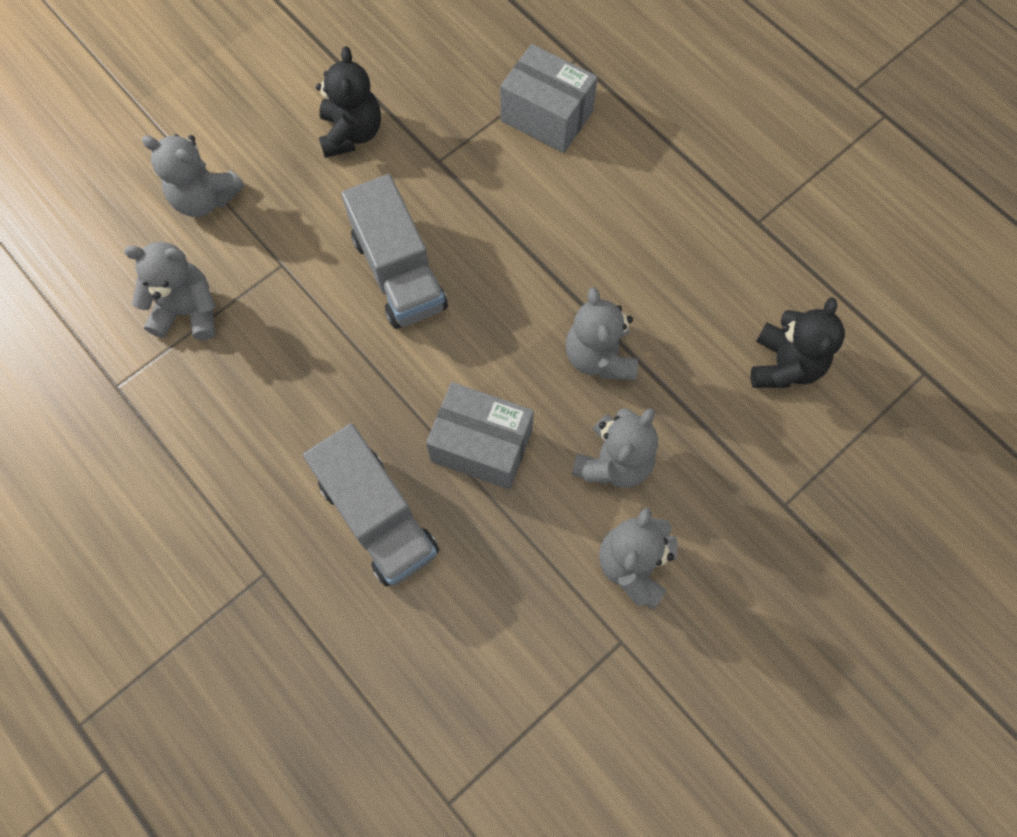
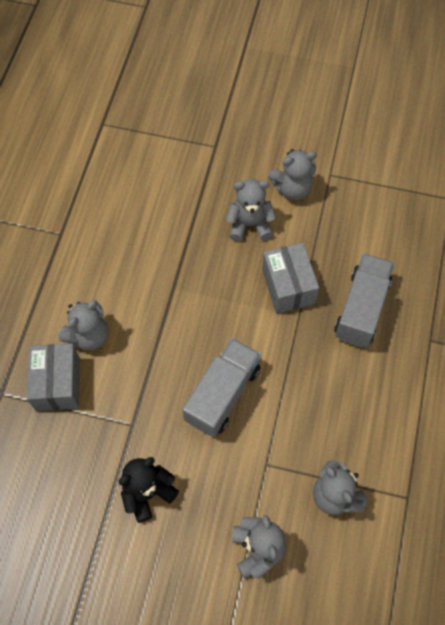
camera: 125 degrees left, 5 degrees down
grey teddy bear [566,287,638,380] -> grey teddy bear moved to [58,300,108,351]
black teddy bear [751,297,845,388] -> none

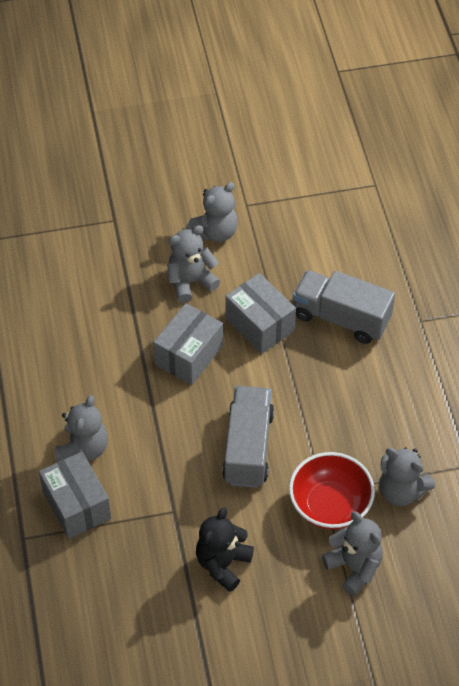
camera: 25 degrees left, 10 degrees down
grey truck [334,254,394,347] -> grey truck turned 60 degrees counterclockwise [293,270,395,344]
none -> grey box [153,303,223,385]
none -> red bowl [289,452,375,530]

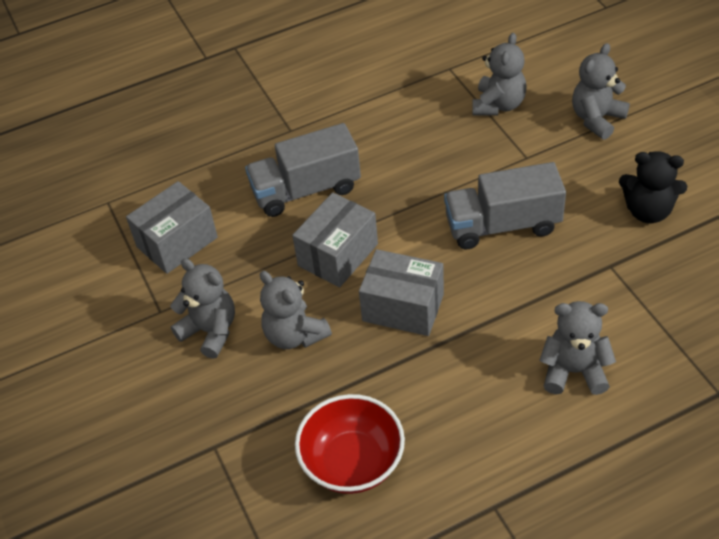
camera: 100 degrees left, 5 degrees down
grey box [39,451,111,539] -> grey box moved to [126,181,218,274]
red bowl [289,452,375,530] -> red bowl moved to [295,394,405,494]
grey truck [293,270,395,344] -> grey truck turned 60 degrees clockwise [245,123,361,217]

